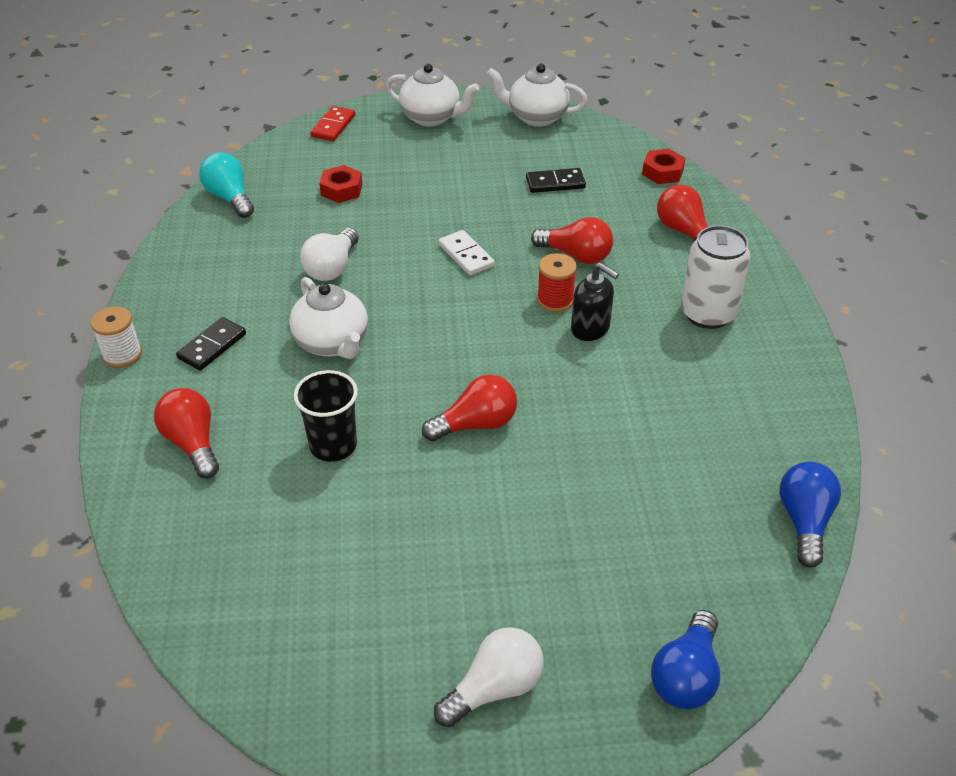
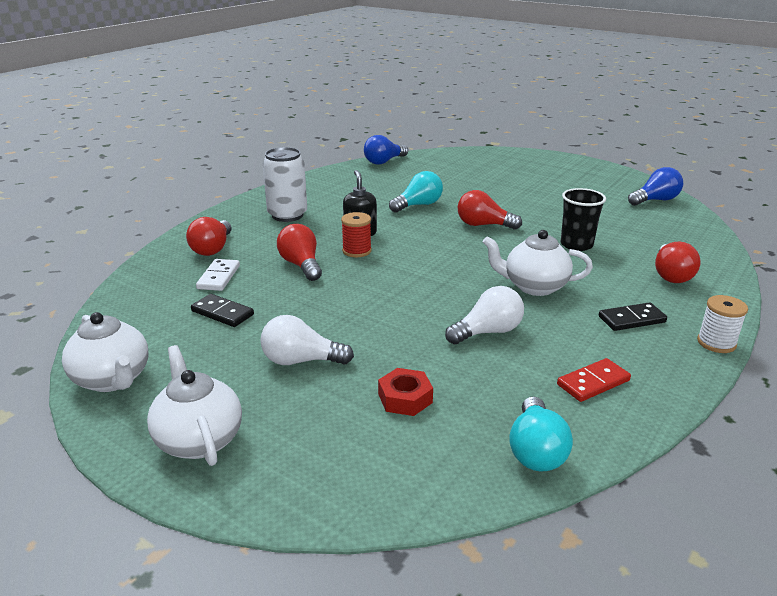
camera: 140 degrees left, 15 degrees down
white teapot [289,277,368,359] -> white teapot turned 90 degrees counterclockwise [483,230,593,296]
red domino [310,106,355,141] -> red domino moved to [557,358,631,402]
white light bulb [434,627,544,727] -> white light bulb moved to [260,315,354,365]
white domino [438,230,495,275] -> white domino moved to [196,259,240,291]
red nut [642,149,686,184] -> none
blue light bulb [651,610,720,710] -> blue light bulb moved to [628,167,683,206]
none -> turquoise light bulb [389,171,443,213]

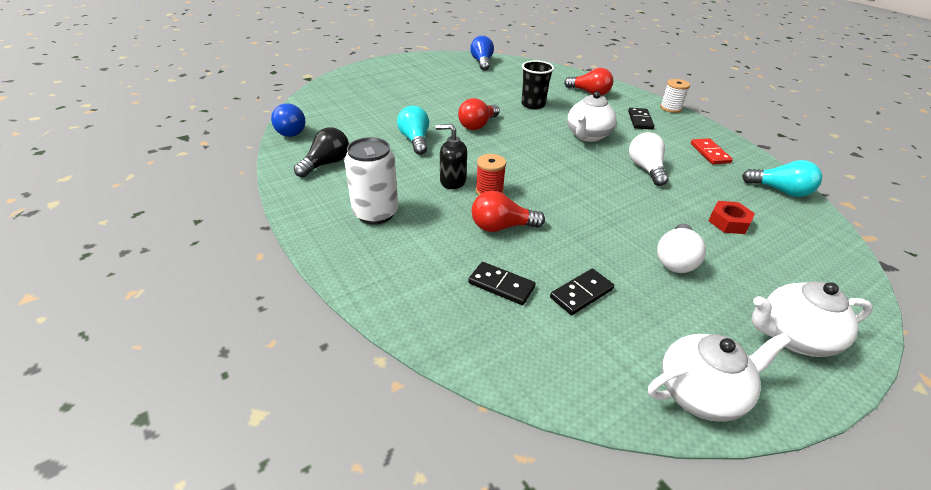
camera: 70 degrees left, 10 degrees up
red light bulb [186,217,232,256] -> none
white domino [196,259,240,291] -> black domino [468,262,536,305]
none -> black light bulb [294,127,349,177]

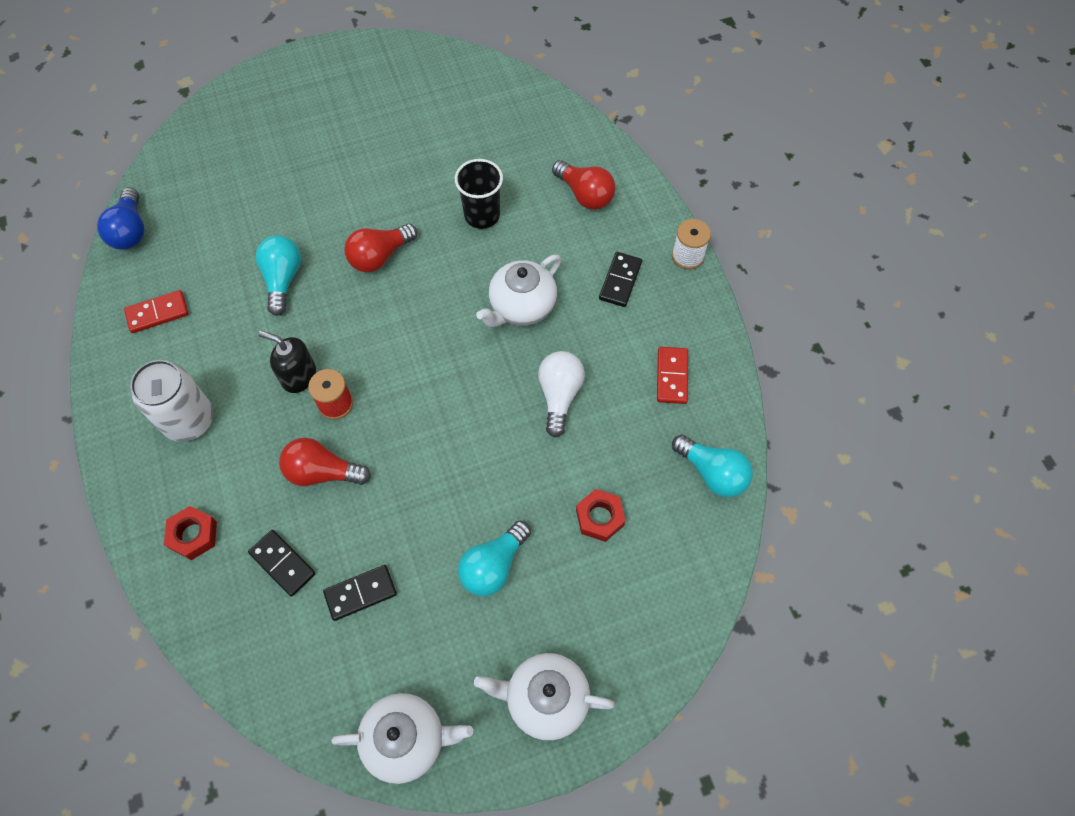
camera: 15 degrees right, 25 degrees up
black light bulb [294,127,349,177] -> red domino [124,290,189,333]
blue light bulb [470,36,494,71] -> none
white light bulb [657,224,706,273] -> turquoise light bulb [458,521,531,596]
none -> red nut [164,506,217,560]

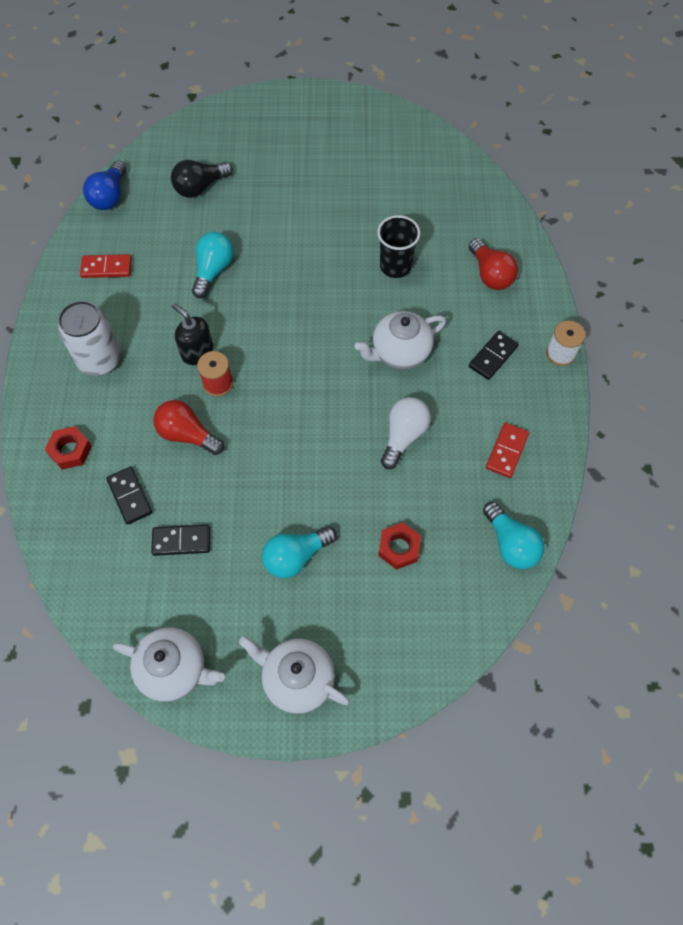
camera: 20 degrees right, 0 degrees up
red light bulb [344,224,417,272] -> none
none -> black light bulb [171,160,233,198]

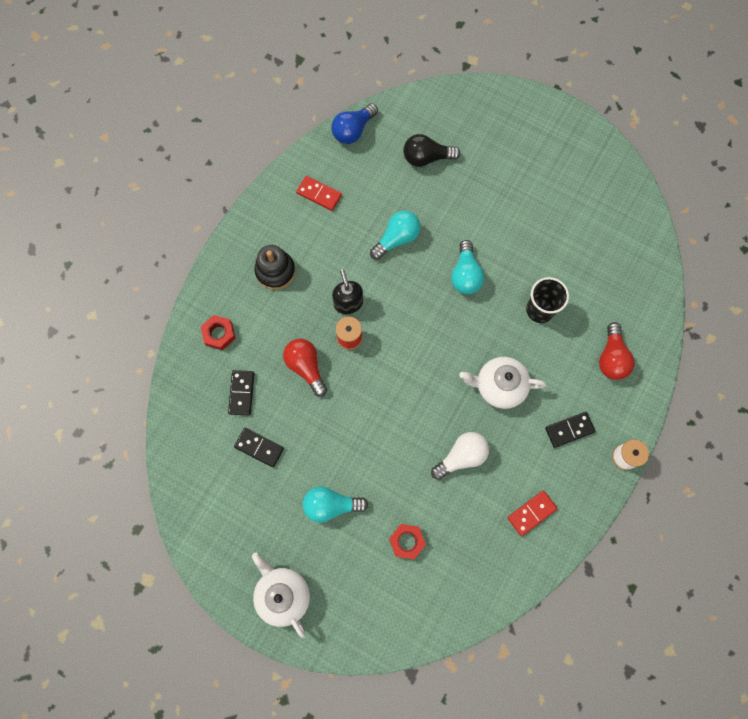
camera: 30 degrees right, 10 degrees up
white can [58,301,121,376] -> black stacking toy [254,245,295,290]
white teapot [113,627,225,702] -> none
turquoise light bulb [483,502,545,569] -> turquoise light bulb moved to [451,240,484,294]

